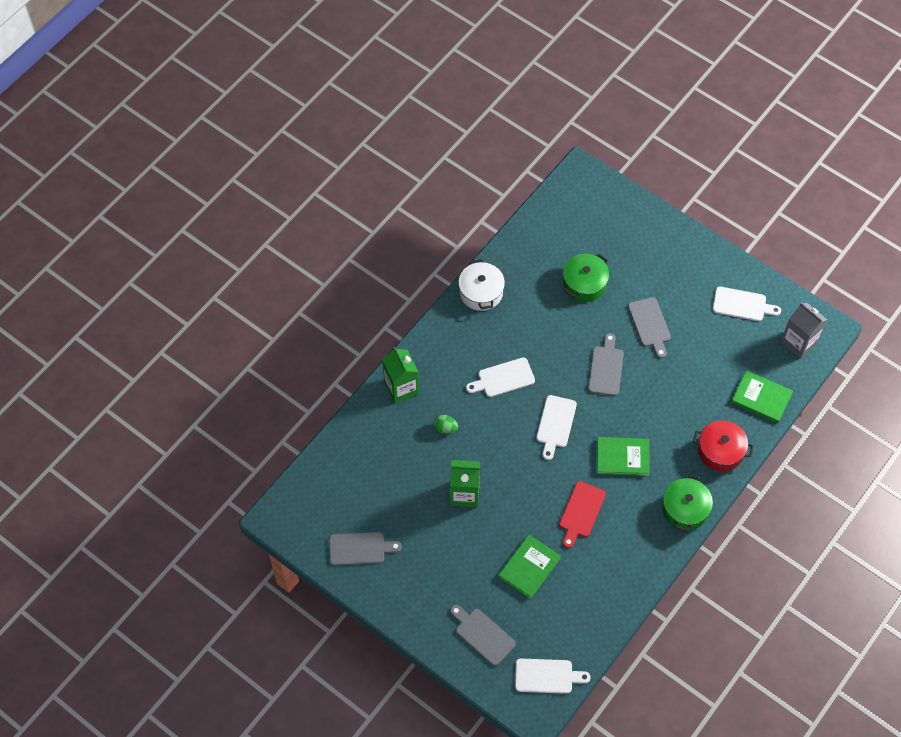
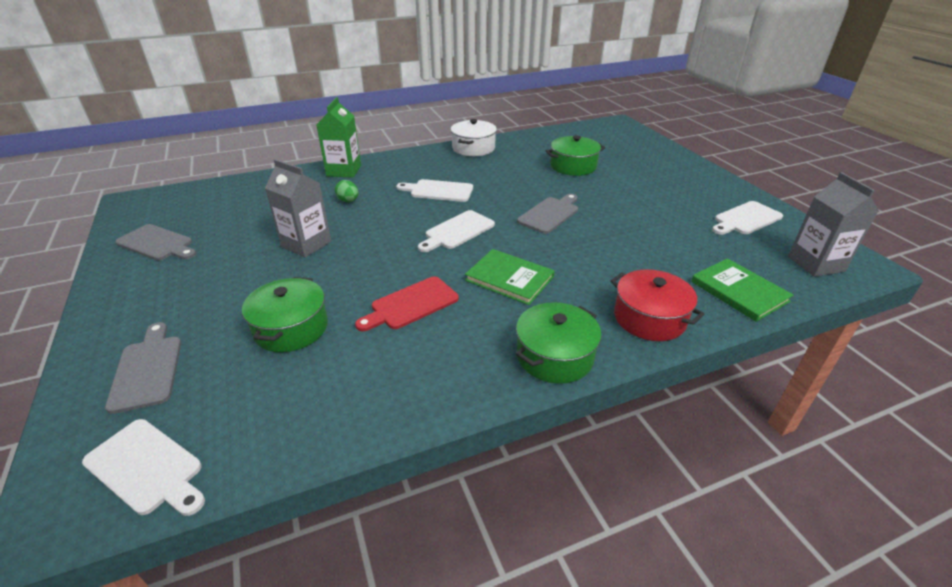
camera: 30 degrees right, 25 degrees down
green carton [450,460,480,507] -> grey carton [265,159,331,258]
green book [498,535,561,599] -> green pot [242,277,328,352]
grey cutting board [628,297,671,358] -> none
white cutting board [713,287,781,321] -> white cutting board turned 105 degrees clockwise [712,201,783,235]

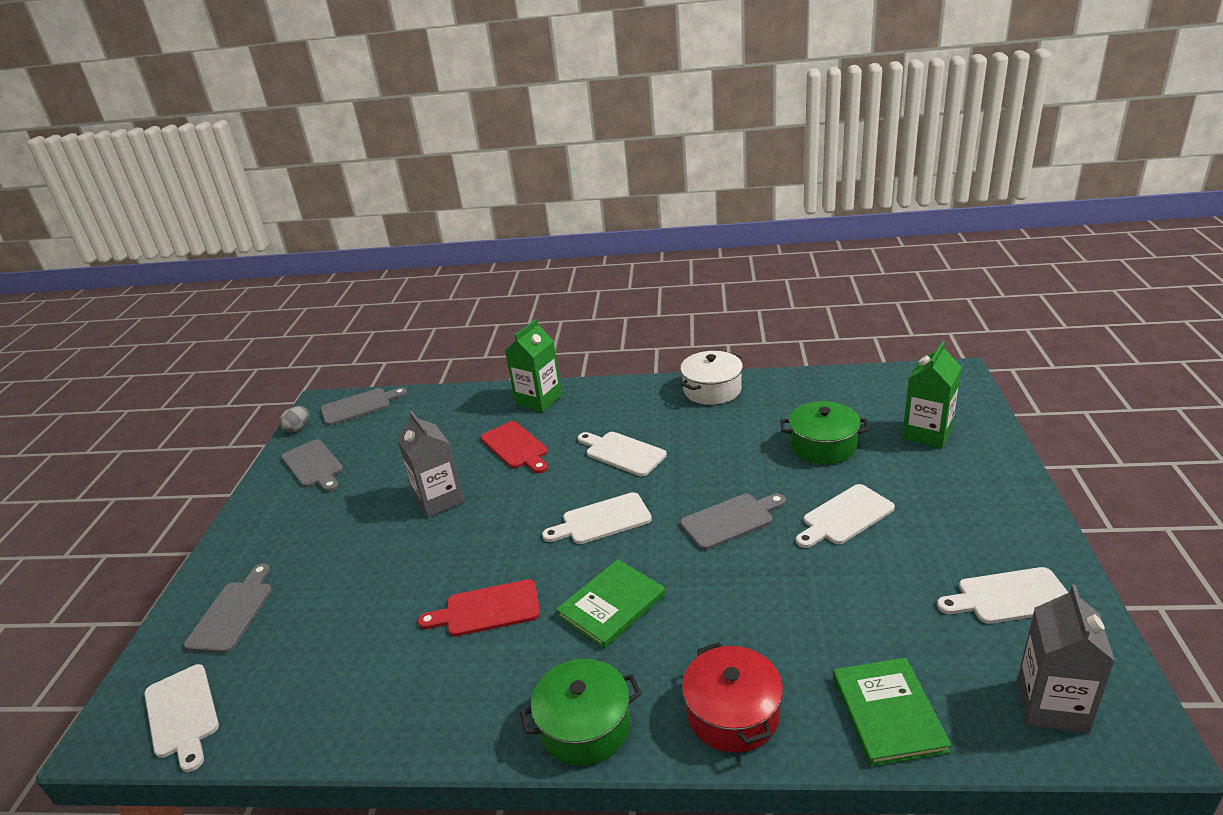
camera: 30 degrees right, 5 degrees down
green pot [242,277,328,352] -> none
green egg [335,180,358,202] -> red cutting board [481,421,548,473]
green book [465,249,555,305] -> green book turned 75 degrees clockwise [556,559,666,649]
none -> grey egg [279,406,309,433]
none -> grey cutting board [321,388,407,426]
none -> white cutting board [796,484,895,548]
none -> green carton [902,341,962,449]

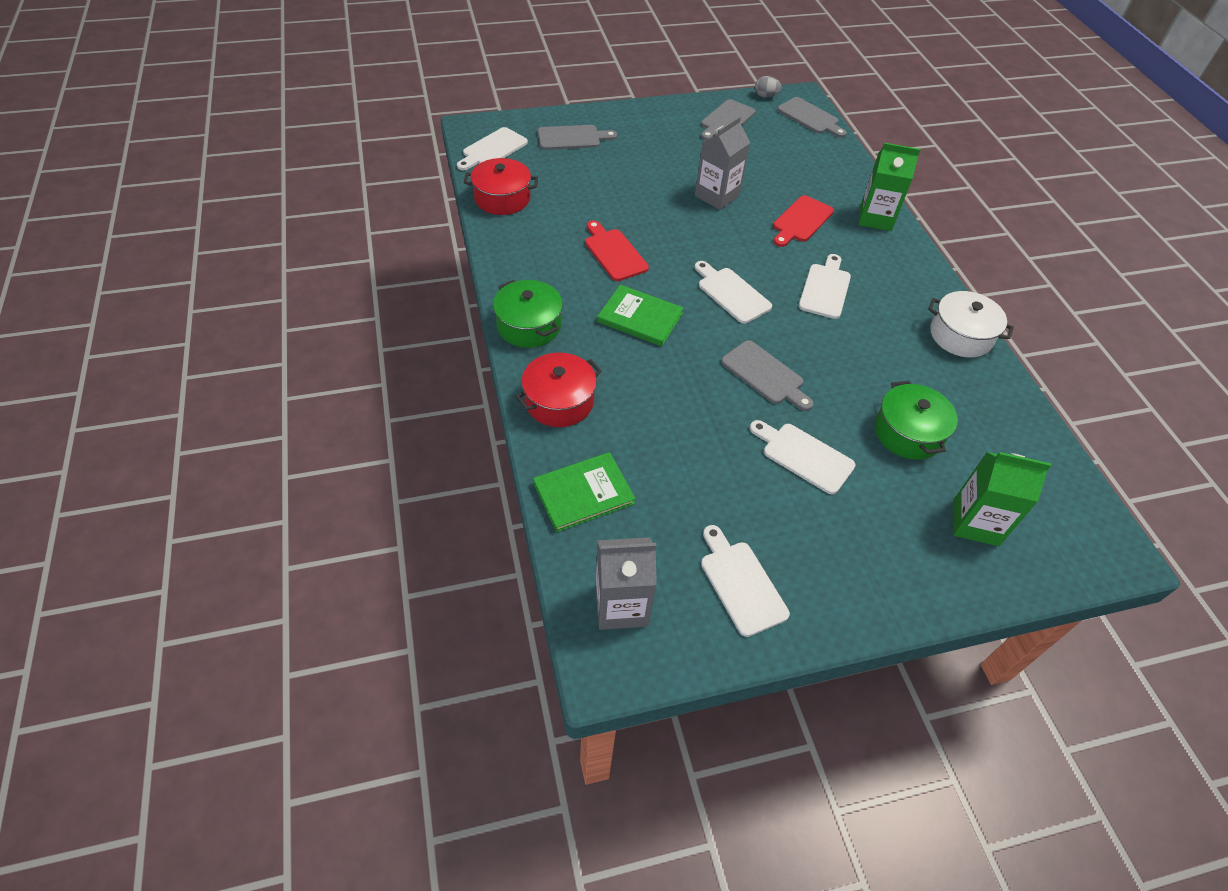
camera: 65 degrees right, 20 degrees up
none -> red pot [464,158,538,215]

